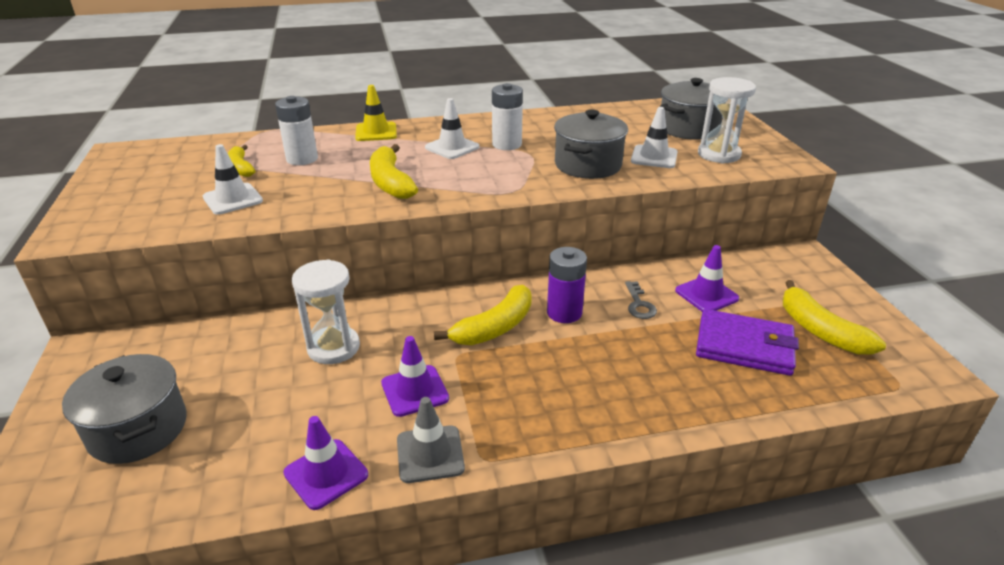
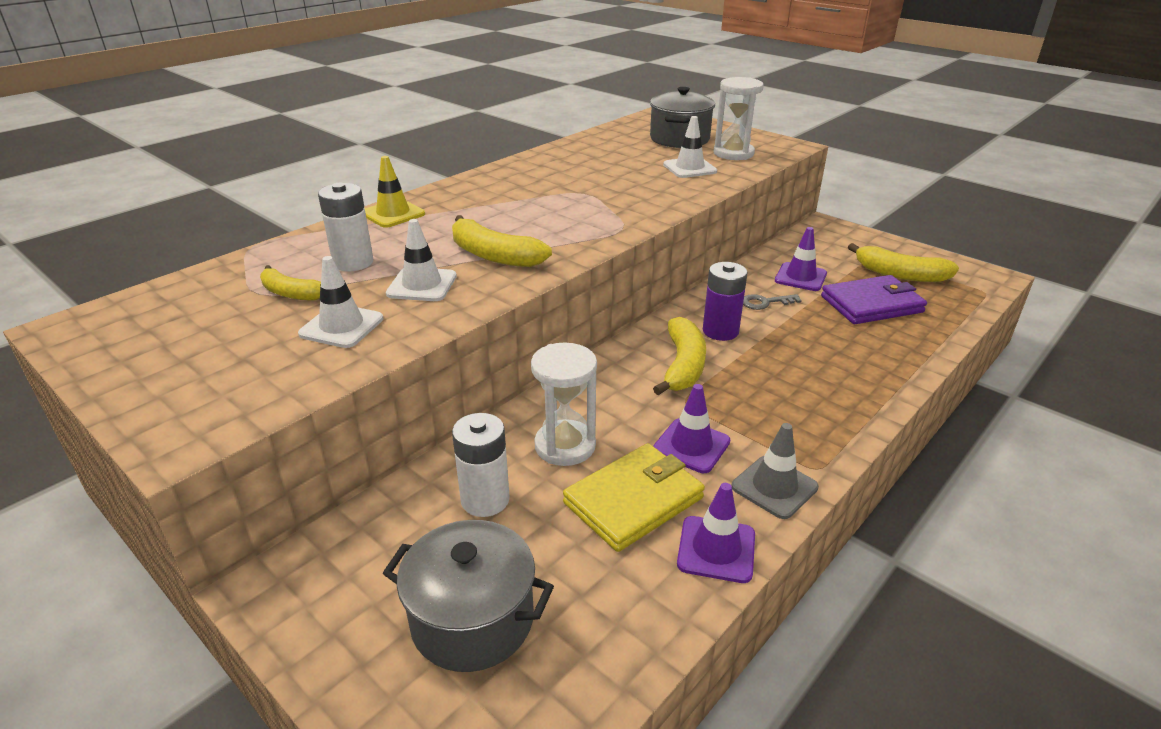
camera: 35 degrees left, 0 degrees up
white traffic cone [425,98,479,159] -> white traffic cone moved to [386,219,457,301]
white battery [492,83,523,150] -> white battery moved to [452,413,510,517]
grey pot [554,109,628,179] -> none
grey key [625,281,657,319] -> grey key turned 120 degrees clockwise [743,294,802,310]
none -> yellow wallet [563,443,705,552]

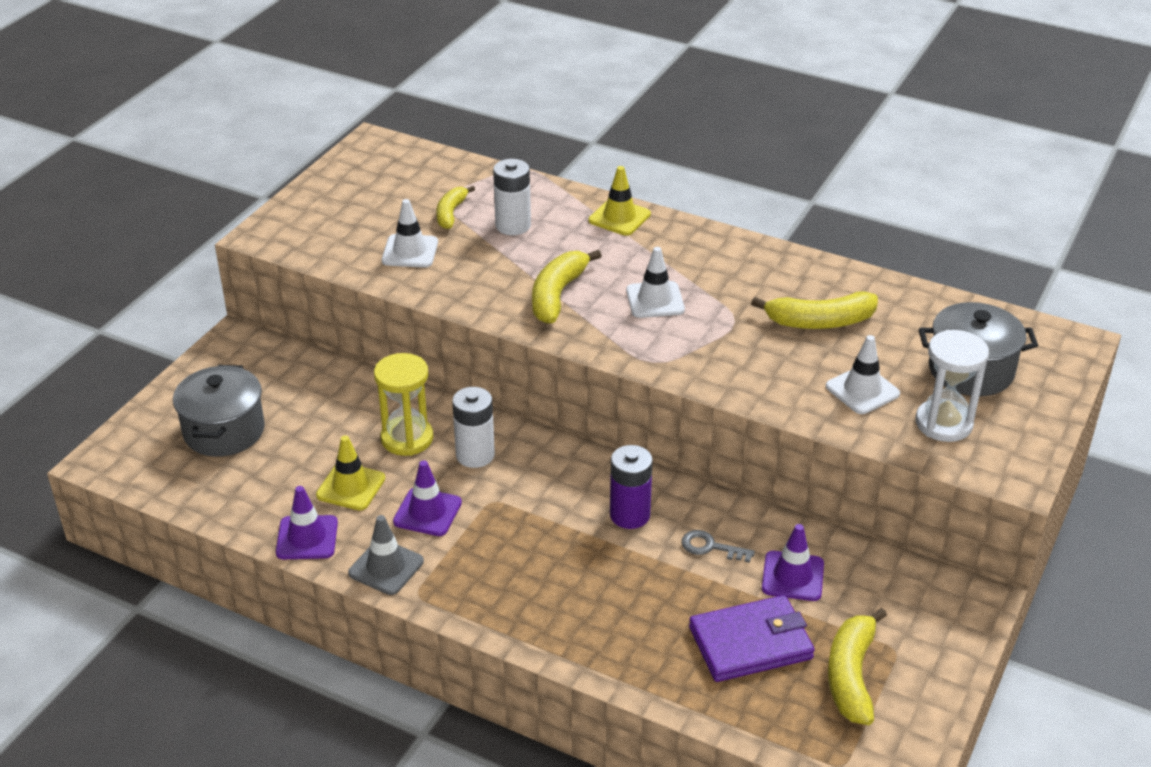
camera: 75 degrees right, 5 degrees up
white traffic cone [386,219,457,301] -> white traffic cone moved to [626,247,685,318]
white battery [452,413,510,517] -> white battery moved to [452,387,495,468]
white hourglass [531,343,597,466] -> yellow hourglass [374,353,433,456]
yellow wallet [563,443,705,552] -> yellow traffic cone [316,435,385,510]
yellow banana [653,317,706,395] -> yellow banana moved to [751,291,878,329]
grey key [743,294,802,310] -> grey key turned 45 degrees counterclockwise [682,530,755,563]
purple wallet [821,275,927,324] -> purple wallet turned 75 degrees counterclockwise [689,595,815,682]

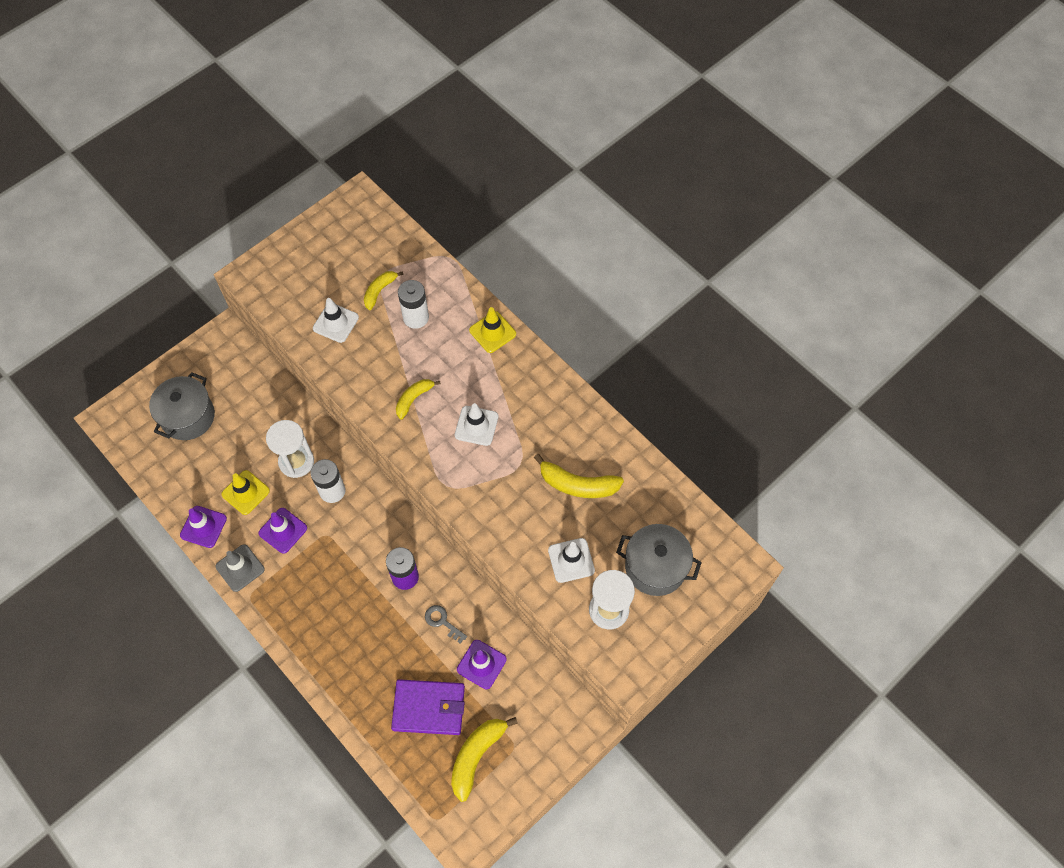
camera: 20 degrees right, 25 degrees up
yellow hourglass [374,353,433,456] -> white hourglass [266,420,314,478]
yellow banana [532,250,602,324] -> yellow banana [396,379,441,419], size x0.64

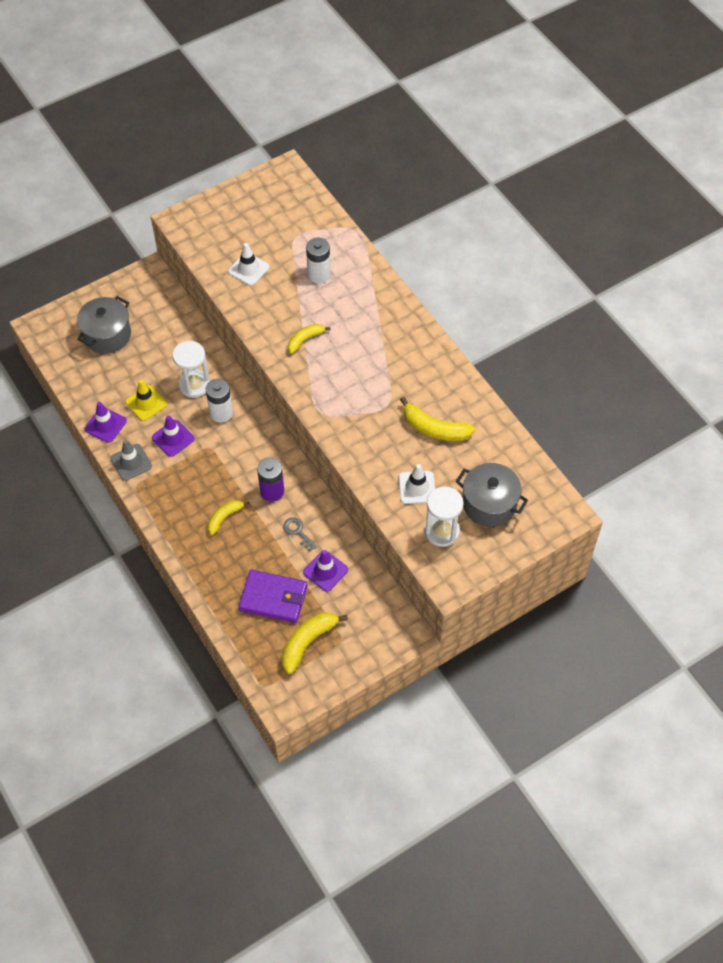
camera: 10 degrees right, 5 degrees down
yellow banana [364,271,404,310] -> yellow banana moved to [208,500,249,535]
white traffic cone [455,403,498,446] -> none
yellow traffic cone [469,307,516,353] -> none

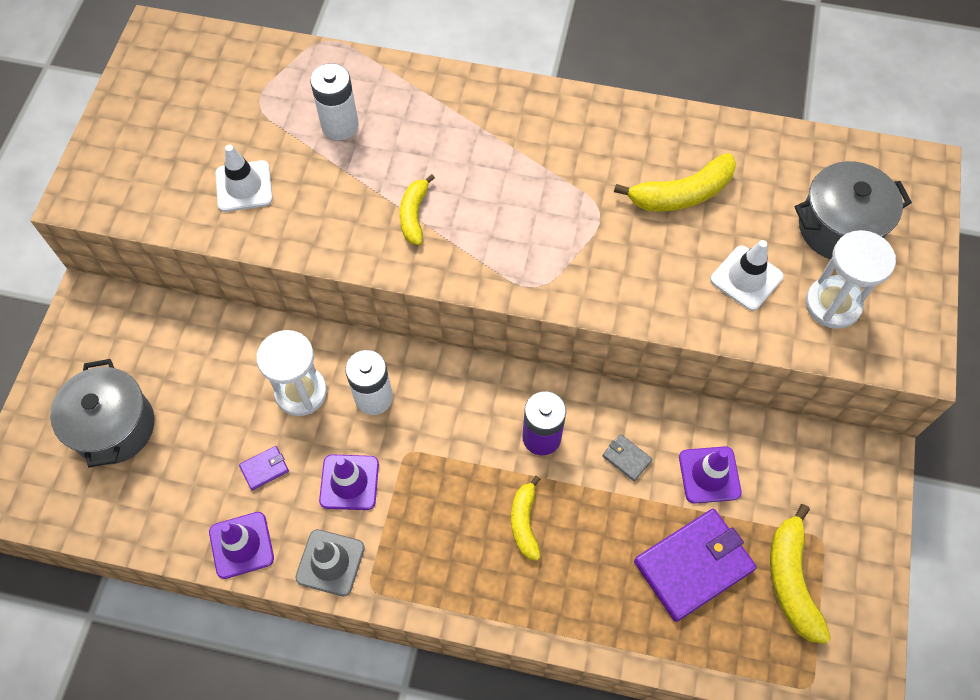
camera: 45 degrees left, 5 degrees up
yellow traffic cone [125,380,167,421] -> purple wallet [239,446,289,490]
grey key [283,517,317,551] -> grey wallet [602,434,652,481]

